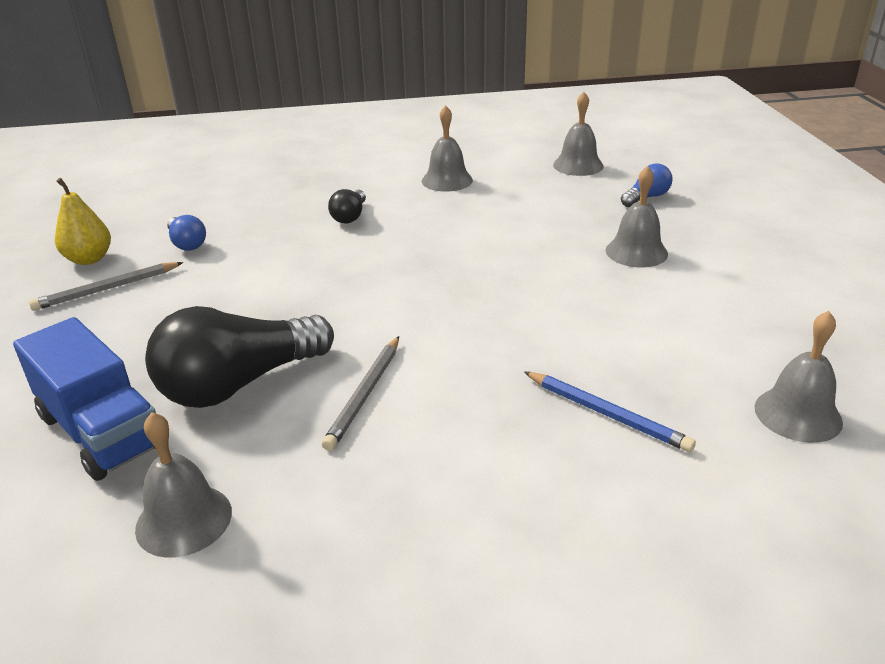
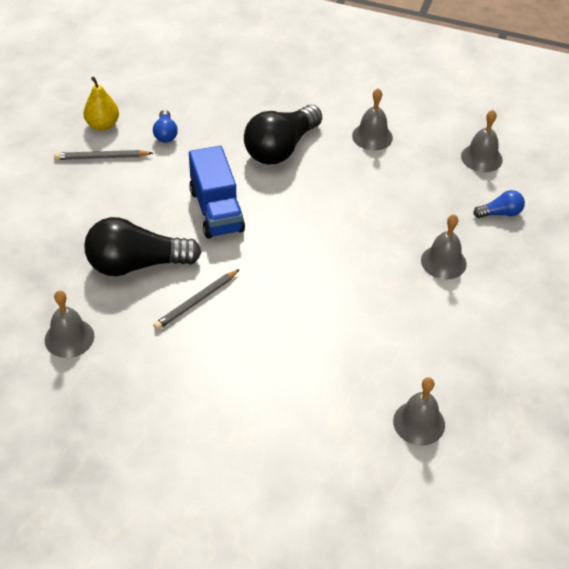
camera: 25 degrees right, 15 degrees up
blue truck [13,317,156,481] -> blue truck moved to [189,146,245,239]
black light bulb [328,189,366,223] -> black light bulb [244,105,322,165], size x2.10
blue pencil [524,372,696,452] -> none

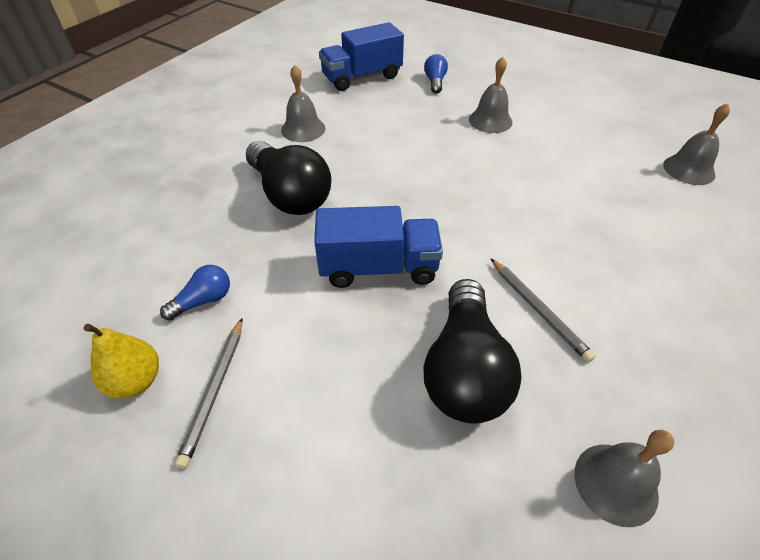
camera: 75 degrees left, 0 degrees up
blue light bulb [153,110,178,143] -> blue light bulb turned 45 degrees counterclockwise [160,265,230,321]
grey bell [461,110,503,172] -> blue truck [319,22,404,91]

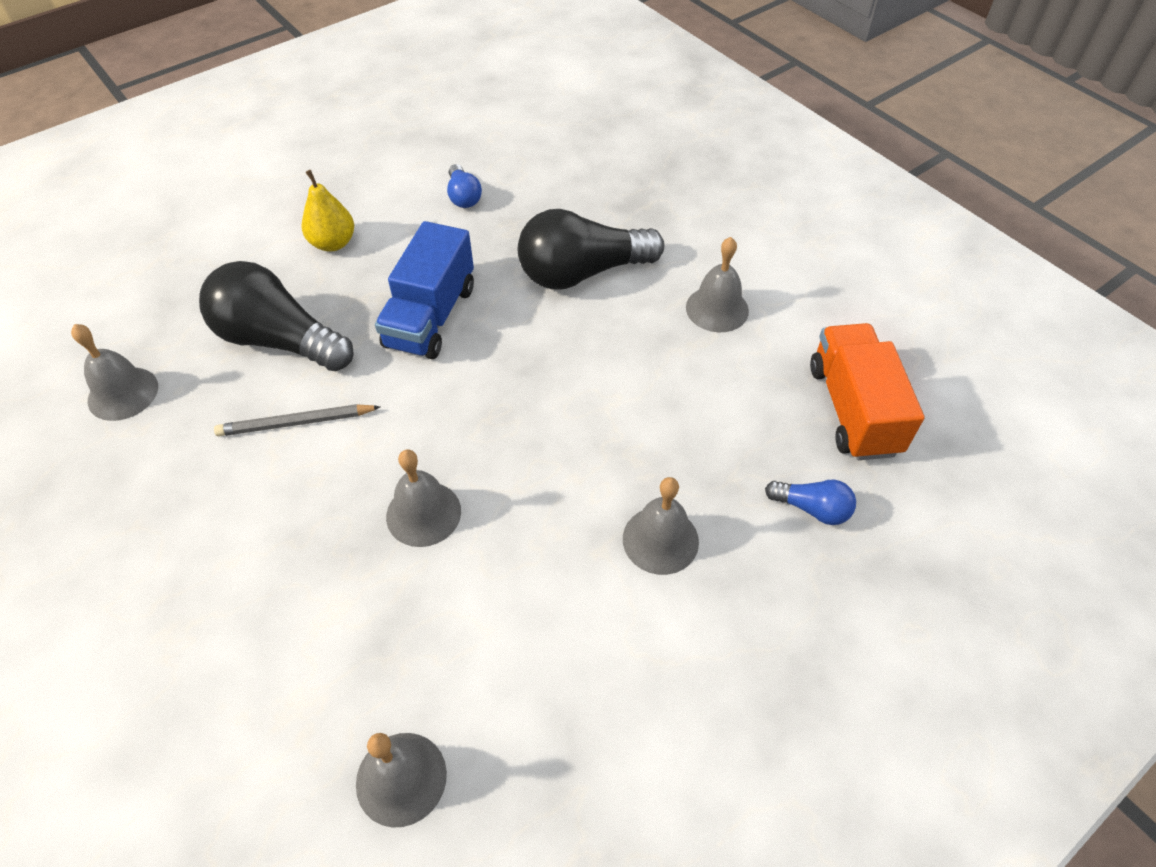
camera: 110 degrees right, 5 degrees up
yellow pear [83,324,159,398] -> yellow pear moved to [301,170,354,252]
grey pencil [175,318,242,469] -> none
blue truck [319,22,404,91] -> orange truck [810,323,925,460]
none -> grey bell [386,450,461,547]

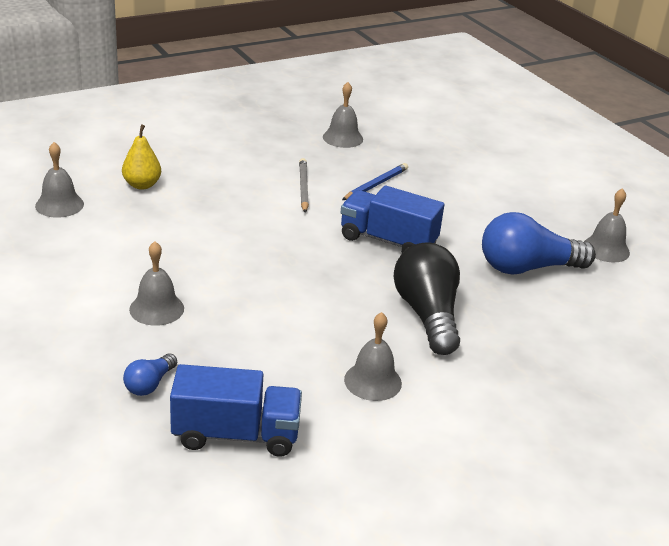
camera: 95 degrees right, 20 degrees down
black light bulb [199,261,354,371] -> blue pencil [342,163,408,200]
yellow pear [301,170,354,252] -> yellow pear moved to [122,124,161,190]
grey bell [386,450,461,547] -> grey bell moved to [584,188,630,262]
blue light bulb [447,164,482,208] -> blue light bulb [482,212,596,275], size x2.10
orange truck [810,323,925,460] -> blue truck [170,364,302,457]

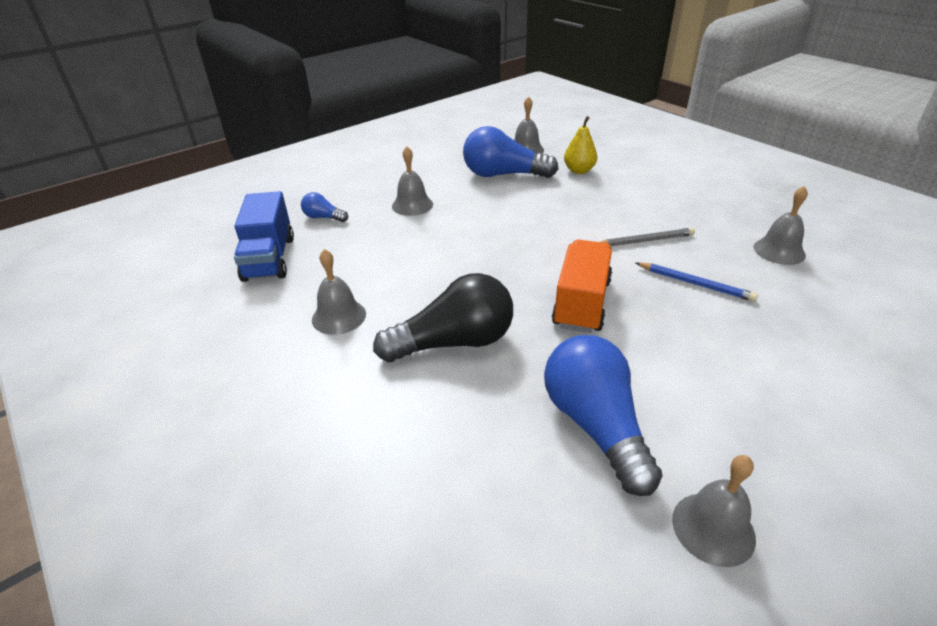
camera: 85 degrees right, 5 degrees up
blue truck [340,186,444,253] -> orange truck [552,240,612,333]
none -> blue light bulb [463,126,559,178]

